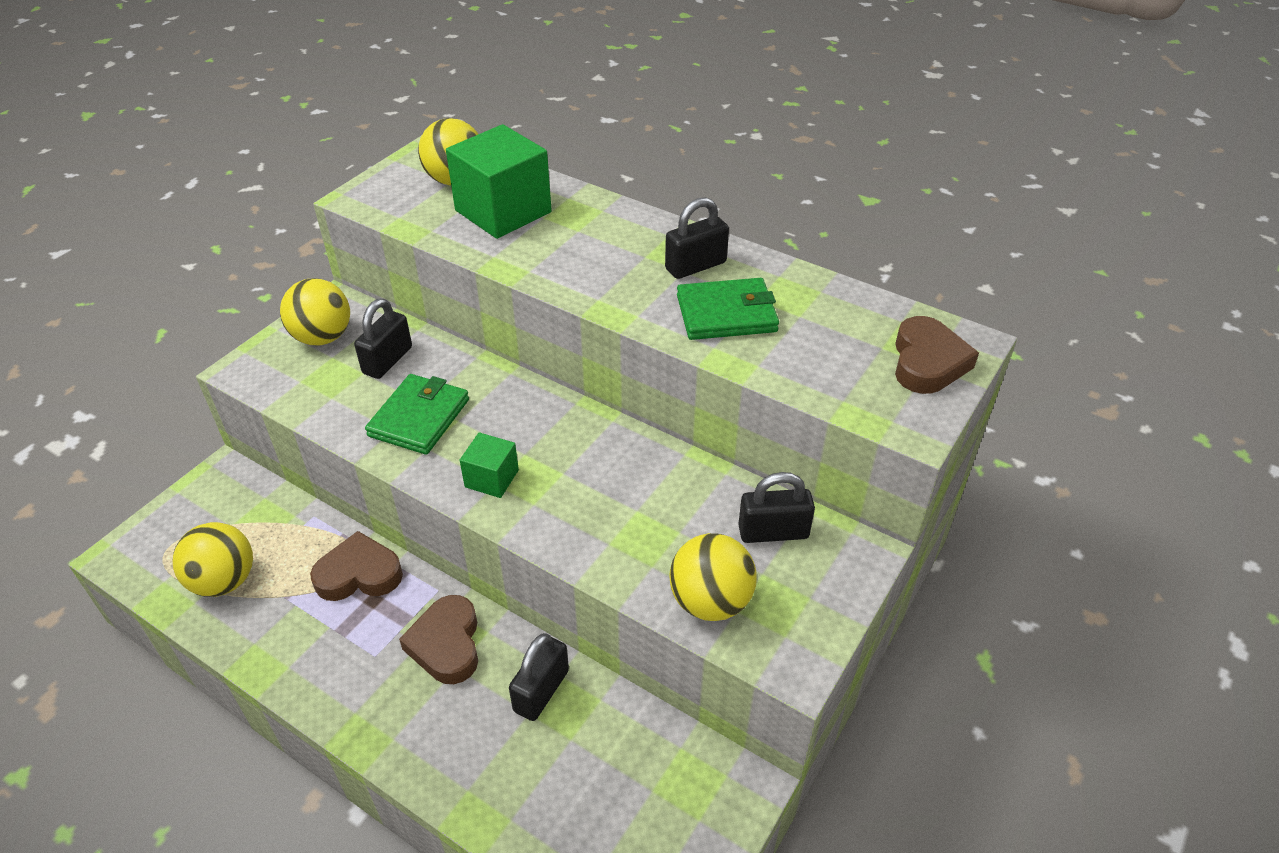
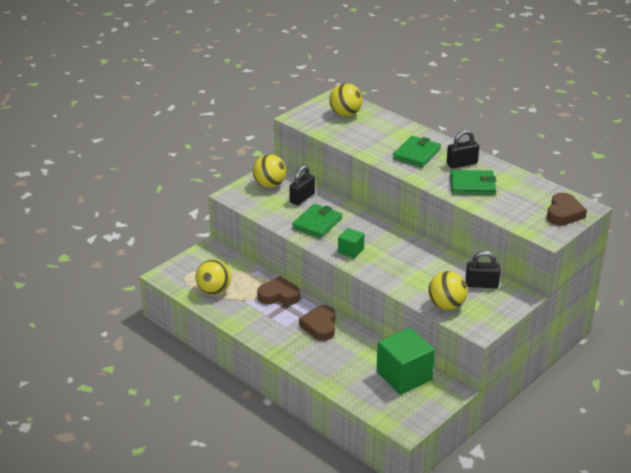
camera: 10 degrees right, 10 degrees down
green cube [446,124,552,239] -> green cube moved to [376,328,435,395]
black padlock [509,633,569,721] -> none
none -> green wallet [393,136,441,168]

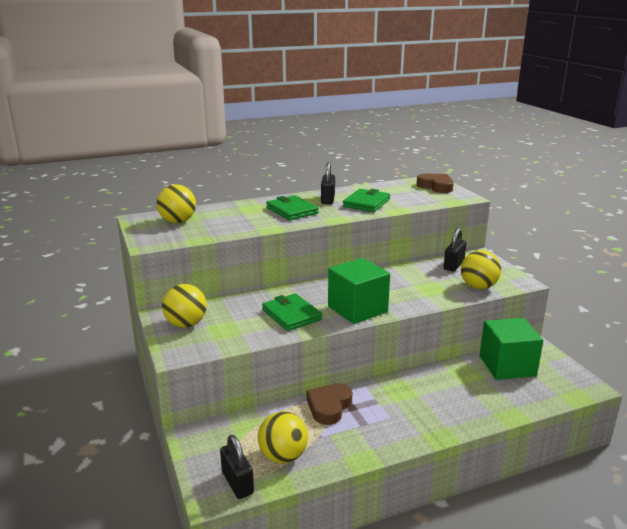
camera: 65 degrees left, 10 degrees down
black padlock [289,165,315,205] -> black padlock moved to [220,435,254,499]
brown heart [299,305,335,341] -> none
green cube [338,228,364,259] -> green cube [328,258,390,324], size x1.96

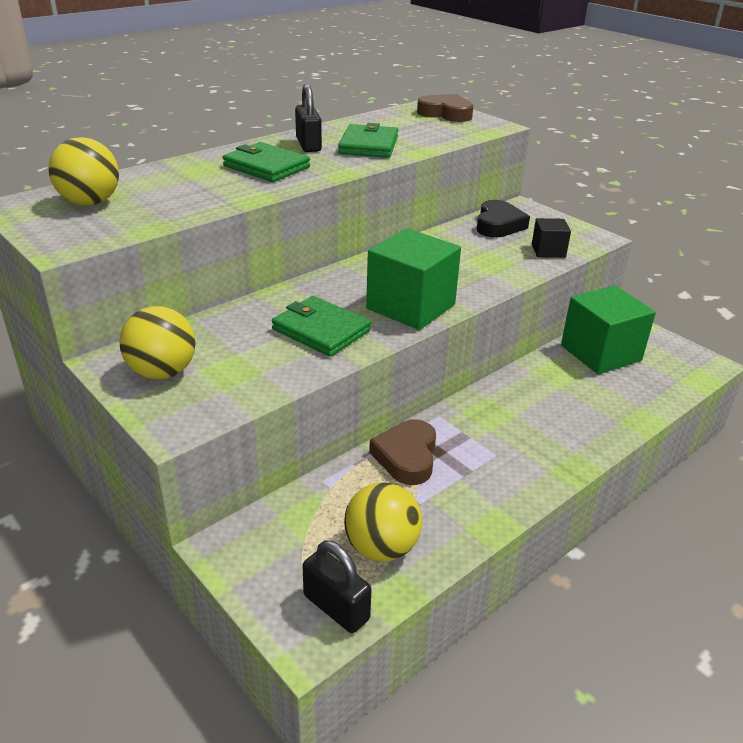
camera: 20 degrees left, 10 degrees up
black padlock [444,228,466,271] -> black heart [477,200,530,238]
yellow ball [461,250,501,289] -> black cube [532,218,571,258]

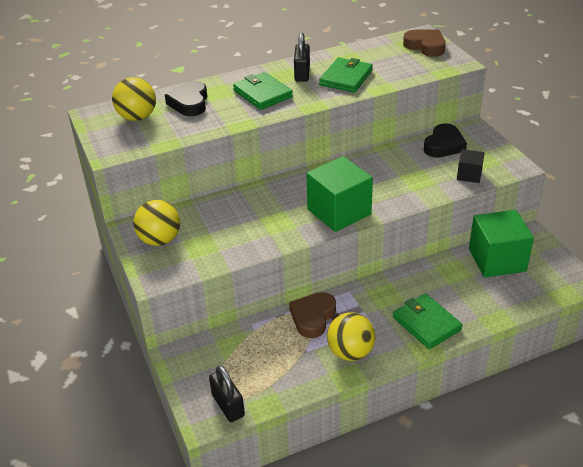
camera: 20 degrees right, 5 degrees up
green wallet [272,296,371,357] -> green wallet moved to [393,294,463,349]
yellow ball [344,482,422,561] -> yellow ball moved to [327,312,375,361]
none -> black heart [165,81,207,116]

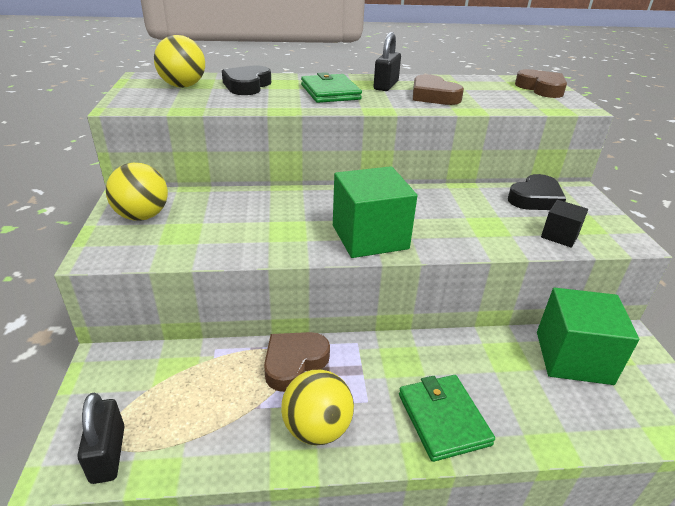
camera: 15 degrees right, 5 degrees down
green wallet [319,58,373,92] -> brown heart [413,74,464,105]

